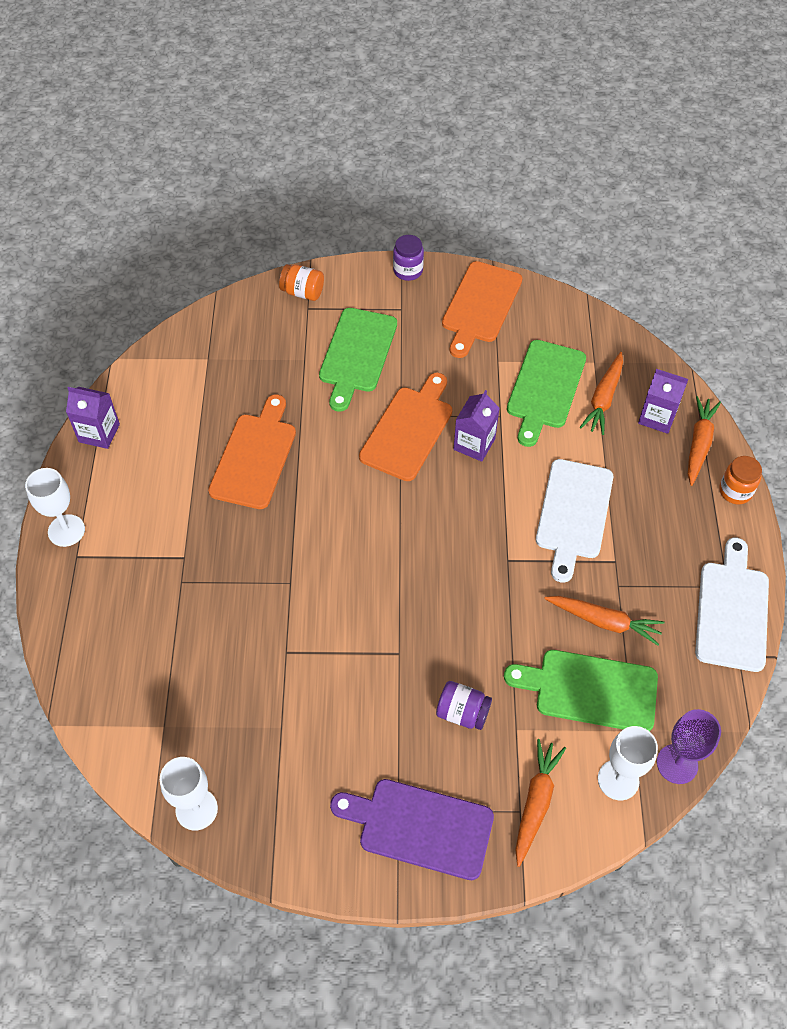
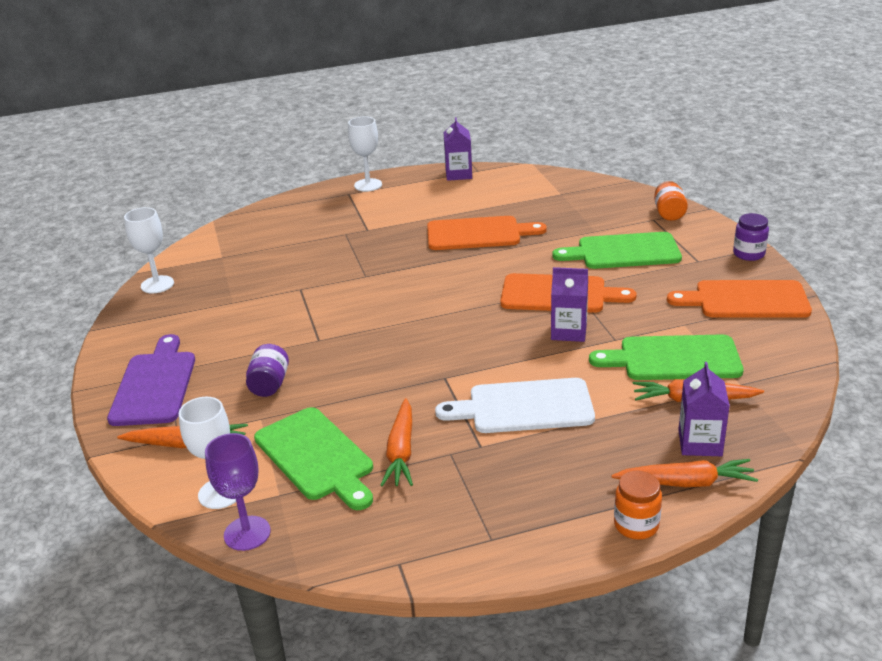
camera: 75 degrees right, 25 degrees down
green cutting board [504,650,658,731] -> green cutting board turned 150 degrees clockwise [254,407,373,510]
white cutting board [695,538,769,672] -> none

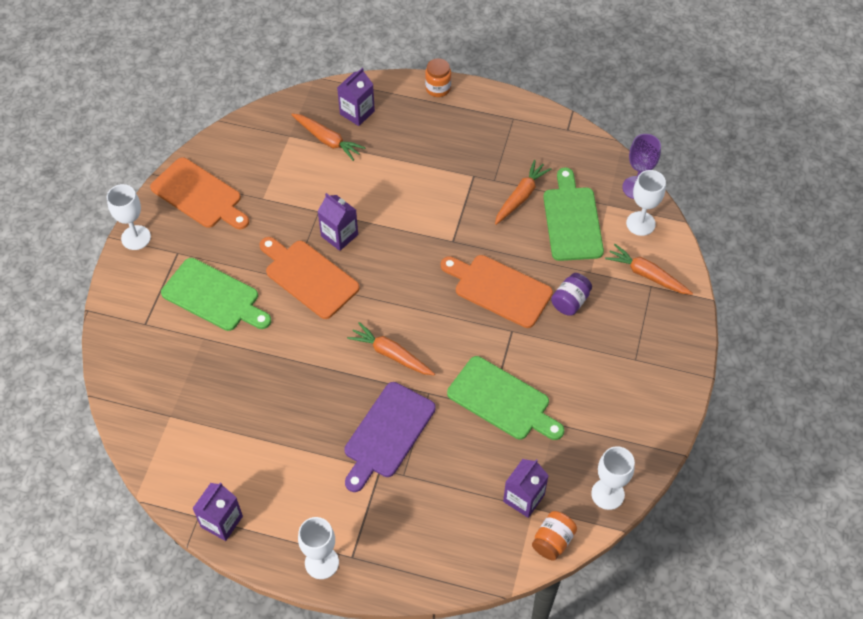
camera: 150 degrees left, 25 degrees up
purple cutting board [107,334,195,426] -> purple cutting board moved to [345,382,436,492]
orange cutting board [427,216,547,250] -> orange cutting board moved to [441,255,553,328]
white cutting board [435,378,595,433] -> none
green cutting board [589,334,744,380] -> green cutting board moved to [447,356,564,440]
orange carrot [611,459,758,487] -> orange carrot moved to [347,322,435,376]
orange jar [654,181,688,221] -> orange jar moved to [532,511,577,561]
purple jar [733,213,769,261] -> white goblet [106,184,151,250]
none -> purple carton [503,459,549,518]

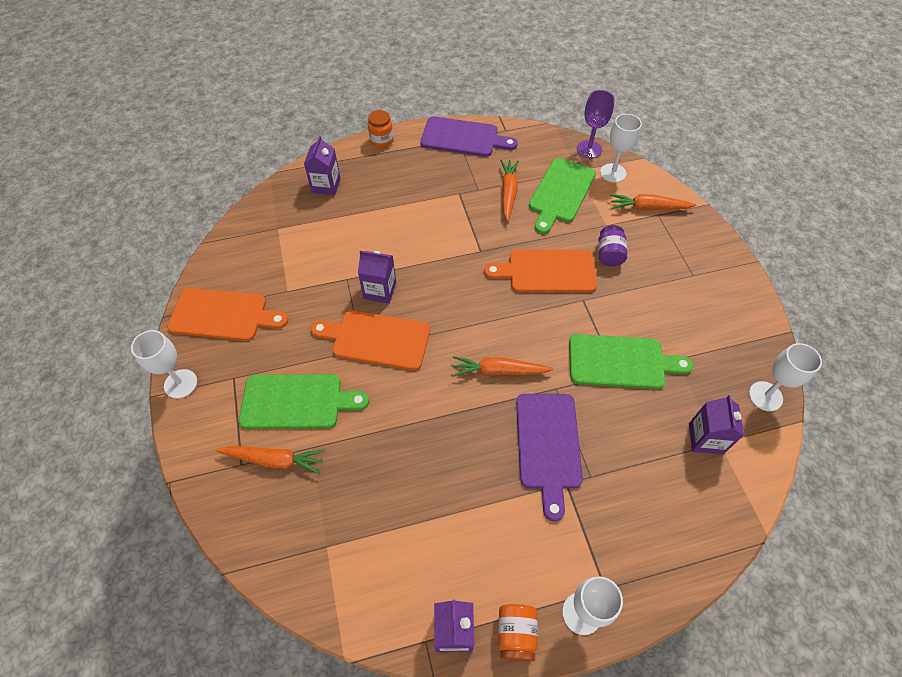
camera: 30 degrees left, 0 degrees up
orange carrot [291,113,365,161] -> orange carrot moved to [216,446,325,474]
orange jar [532,511,577,561] -> orange jar moved to [498,604,538,662]
green cutting board [543,167,604,261] -> green cutting board turned 120 degrees counterclockwise [529,158,596,234]
none -> purple cutting board [420,116,518,157]

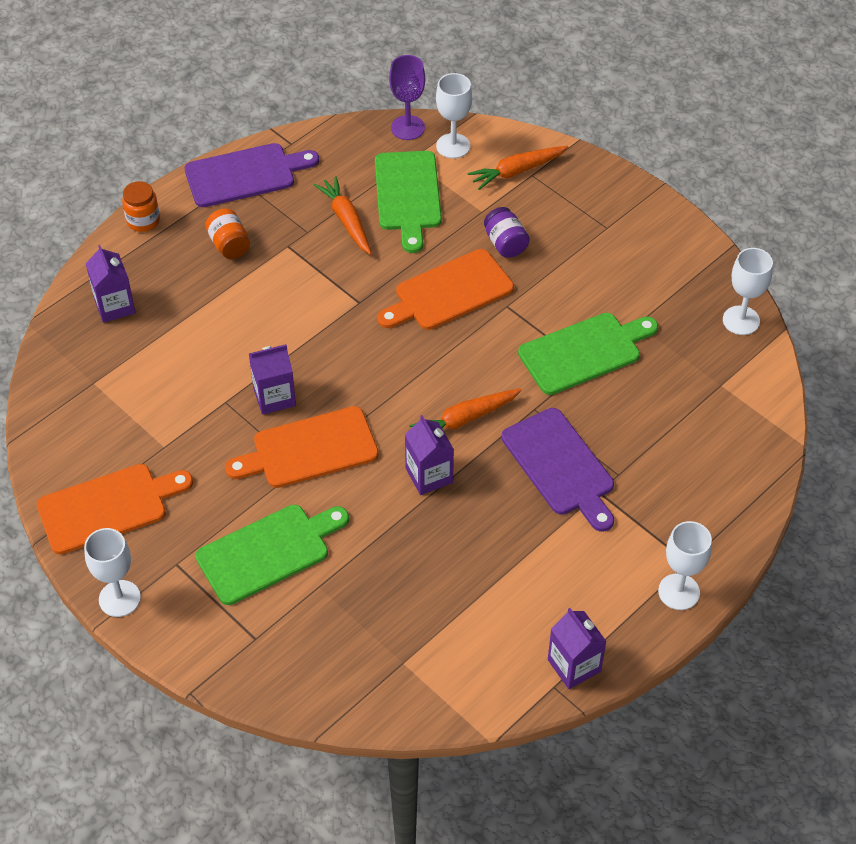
camera: 30 degrees left, 5 degrees down
orange carrot [216,446,325,474] -> none
orange jar [498,604,538,662] -> orange jar moved to [205,209,250,259]
purple carton [689,395,744,455] -> purple carton moved to [405,415,454,495]

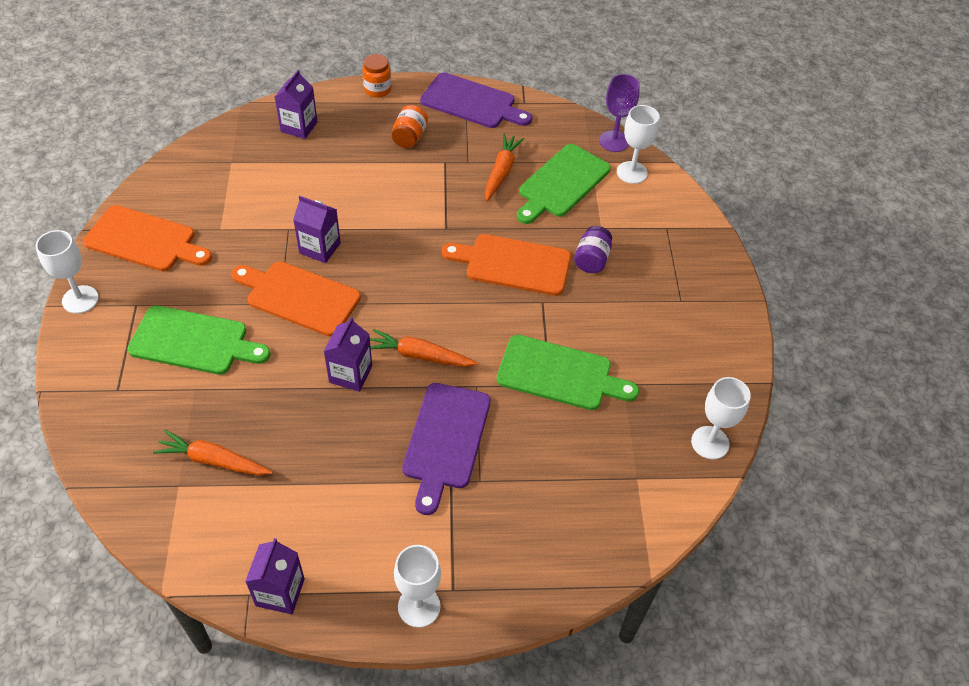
camera: 40 degrees right, 0 degrees up
orange carrot [467,146,568,190] -> orange carrot moved to [153,430,273,475]

